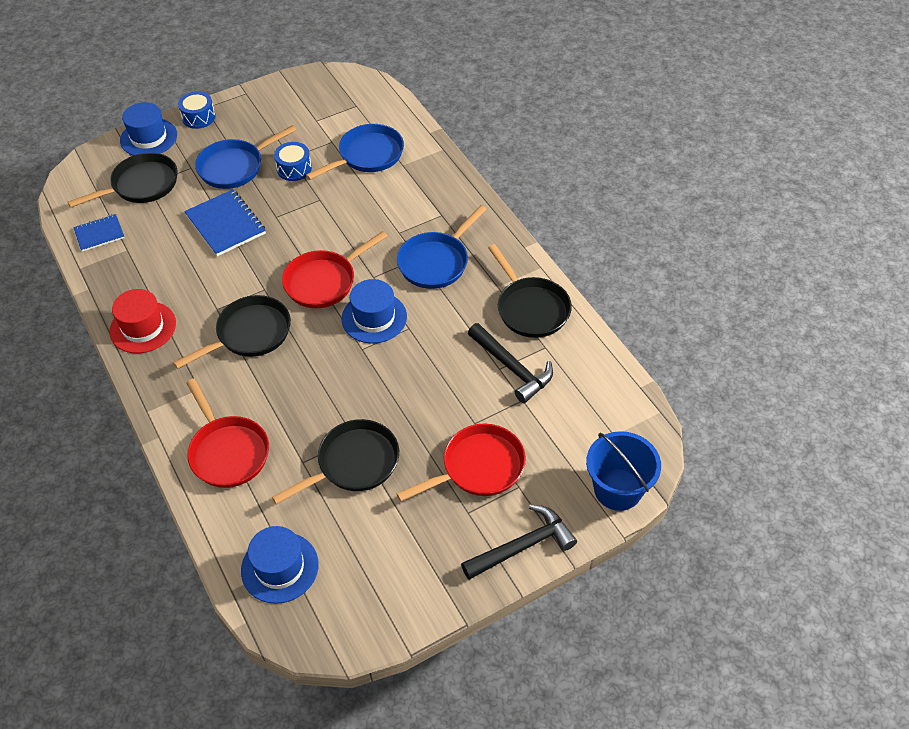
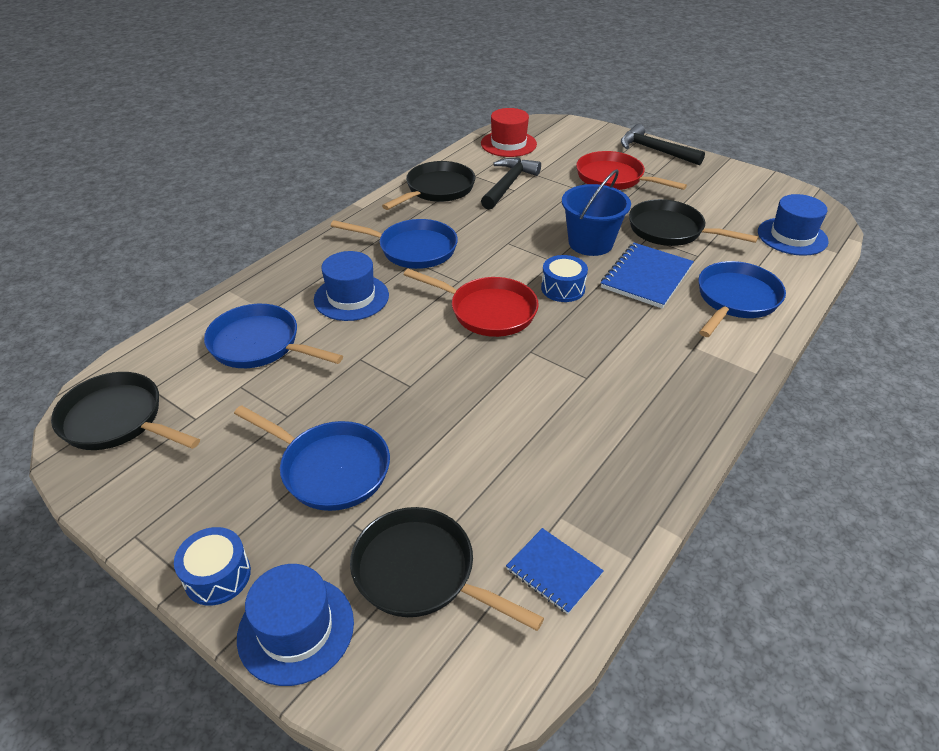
camera: 115 degrees left, 10 degrees down
red hat [110,289,176,353] -> red hat moved to [481,108,537,157]
black pan [173,295,291,369] -> black pan moved to [51,372,200,450]
blue notebook [184,189,266,256] -> blue notebook moved to [601,243,694,309]
red pan [186,379,269,488] -> blue pan [698,261,786,337]
blue drum [274,142,312,181] -> blue drum moved to [541,255,588,302]
blue hat [341,279,407,344] -> blue hat moved to [314,251,389,321]
blue bucket [586,431,661,511] -> blue bucket moved to [562,169,631,256]

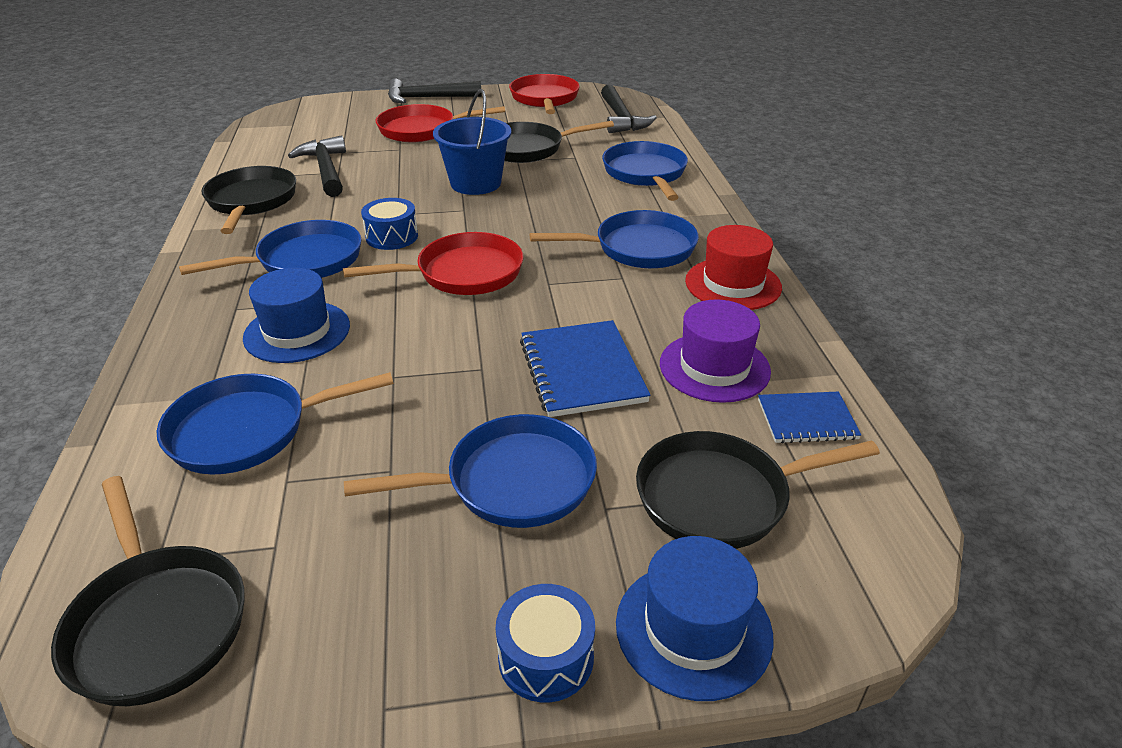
camera: 45 degrees left, 5 degrees down
black pan [51,372,200,450] -> black pan turned 105 degrees counterclockwise [51,476,245,706]
red hat [481,108,537,157] -> red hat moved to [685,225,782,310]
blue drum [541,255,588,302] -> blue drum moved to [361,198,418,250]
blue notebook [601,243,694,309] -> blue notebook moved to [520,320,651,417]
blue hat [758,194,829,256] -> black hammer [601,85,657,133]
none -> red pan [509,74,580,114]
none -> blue pan [530,210,699,268]
none -> purple hat [660,299,771,403]

